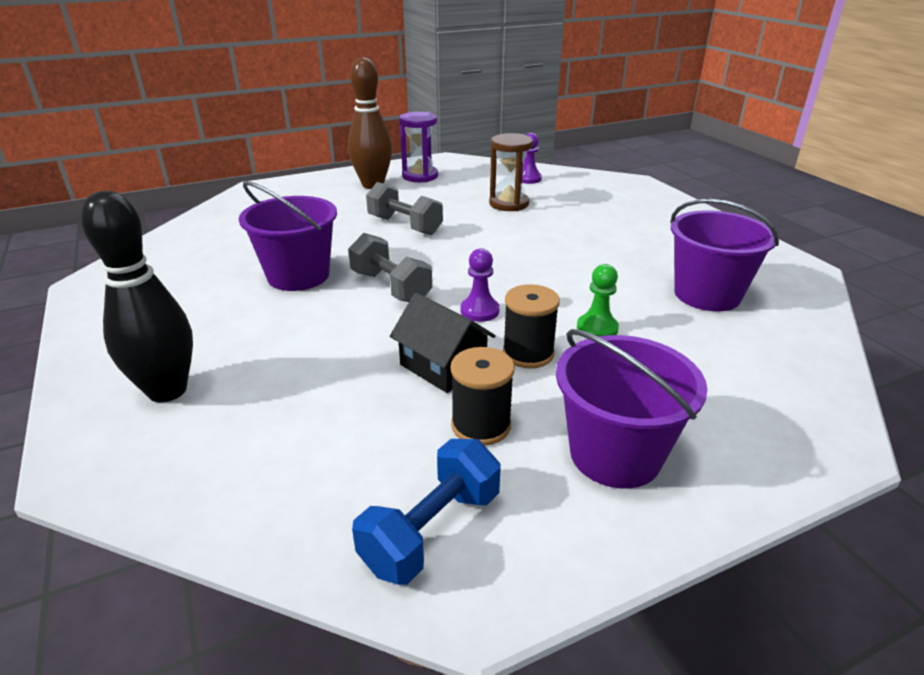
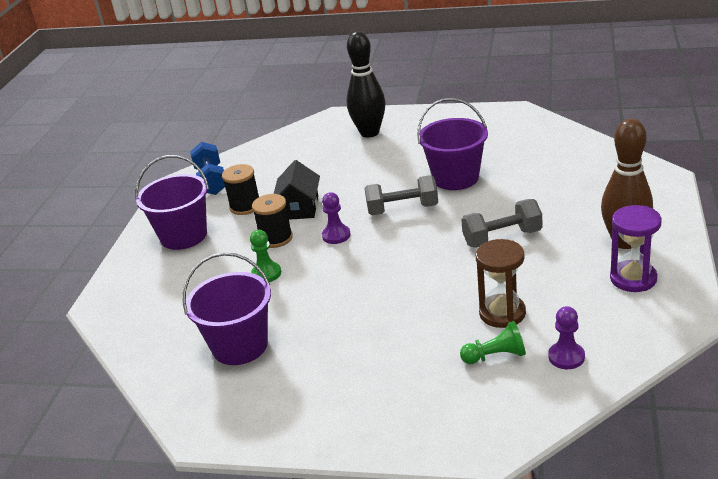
camera: 130 degrees right, 0 degrees up
black house [390,293,496,393] -> black house turned 75 degrees counterclockwise [274,160,320,220]
none -> green pawn [460,321,526,364]

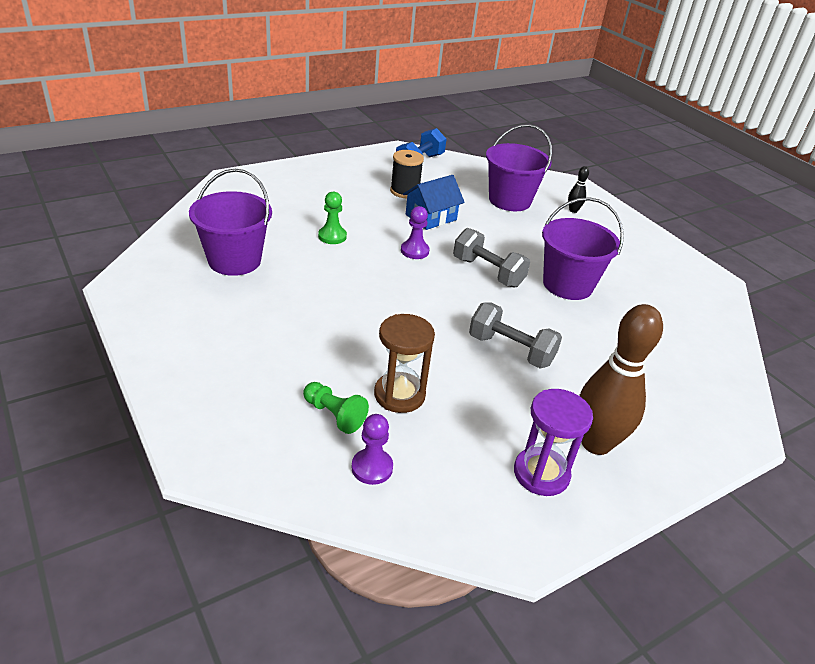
camera: 40 degrees right, 5 degrees up
purple bucket [135,155,209,250] -> purple bucket moved to [486,124,552,211]
black spool [252,194,293,248] -> none
black house [274,160,320,220] -> blue house [403,175,465,230]
black bowling pin [346,31,386,138] -> black bowling pin [568,166,589,213], size x0.43

